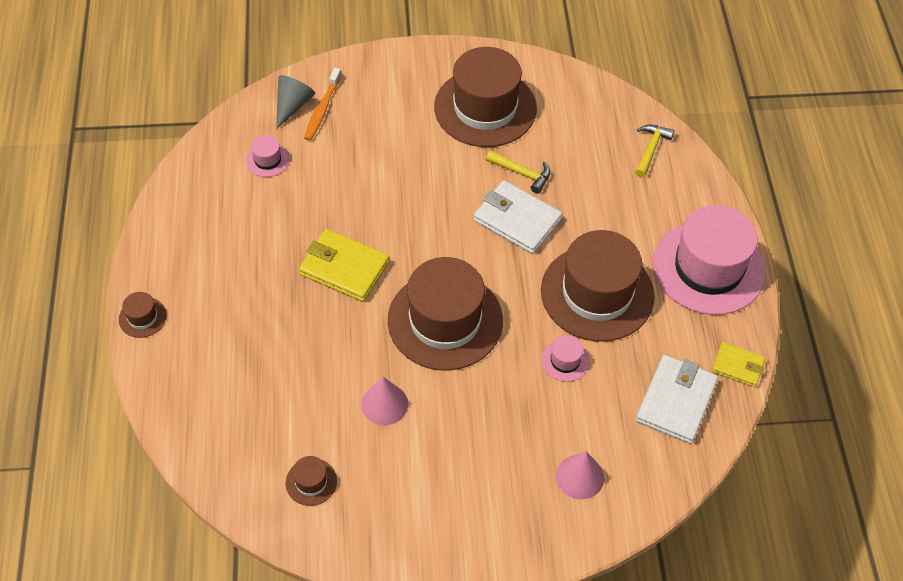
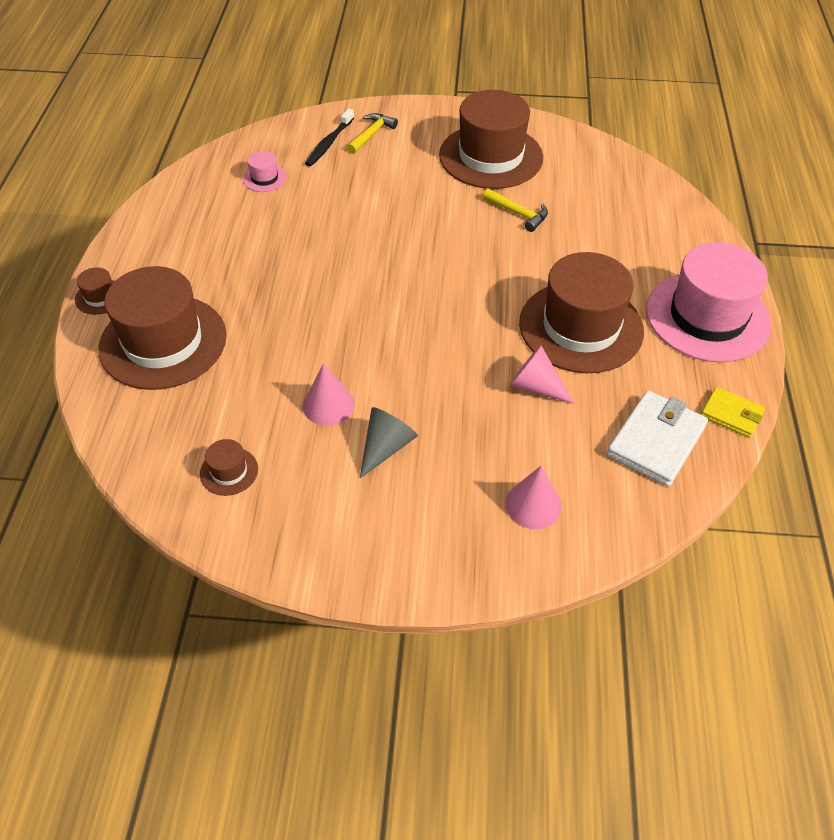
camera: 10 degrees right, 5 degrees down
grey cone [276,75,315,129] -> grey cone moved to [360,407,418,478]
yellow wallet [299,229,390,302] -> none
orange toothbrush [304,68,341,141] -> black toothbrush [305,108,354,166]
brown hat [388,257,503,370] -> brown hat moved to [98,266,227,390]
white wallet [474,180,562,254] -> none
pink hat [541,335,590,382] -> pink cone [509,345,575,404]
yellow hammer [635,124,675,178] -> yellow hammer moved to [347,113,398,154]

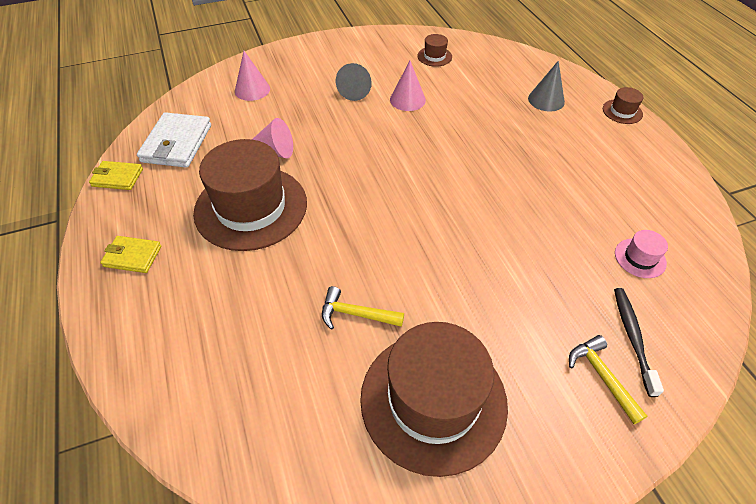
camera: 155 degrees right, 0 degrees up
brown hat [98,266,227,390] -> grey cone [528,61,565,111]
yellow hammer [347,113,398,154] -> yellow hammer turned 150 degrees clockwise [569,335,647,424]
pink hat [646,242,771,362] -> yellow wallet [100,236,161,273]

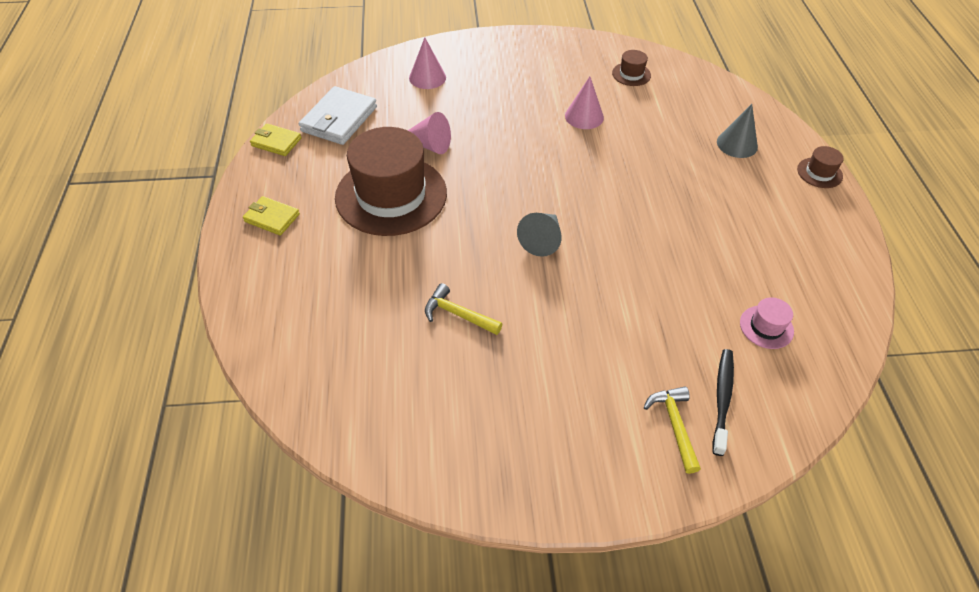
camera: 15 degrees right, 0 degrees up
grey cone [336,63,372,101] -> grey cone moved to [517,213,562,257]
brown hat [360,322,508,477] -> none

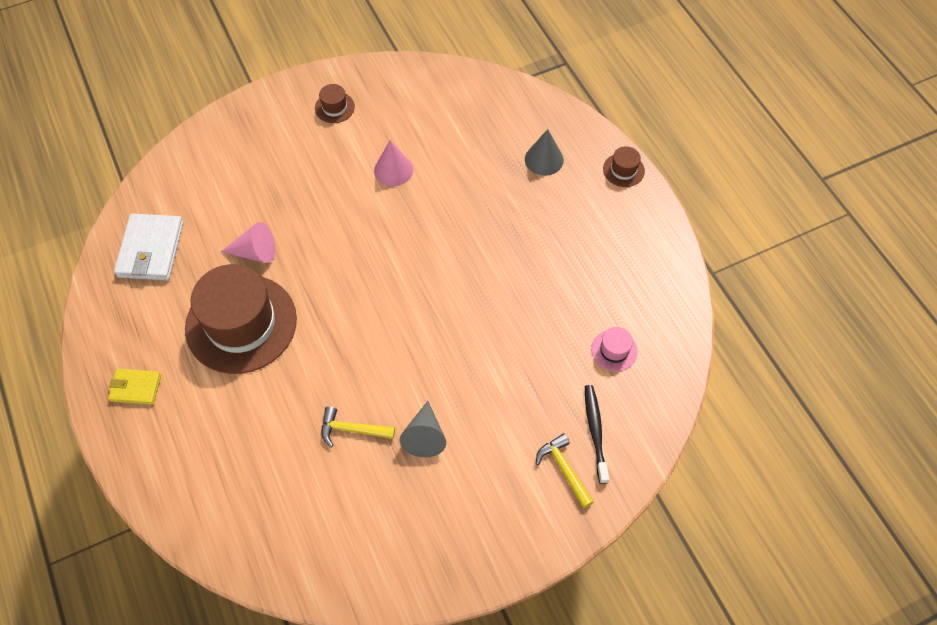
camera: 20 degrees left, 10 degrees up
yellow wallet [250,123,302,156] -> none
pink cone [409,37,446,89] -> none
grey cone [517,213,562,257] -> grey cone moved to [400,401,446,457]
brown hat [612,50,651,86] -> brown hat moved to [315,84,355,123]

